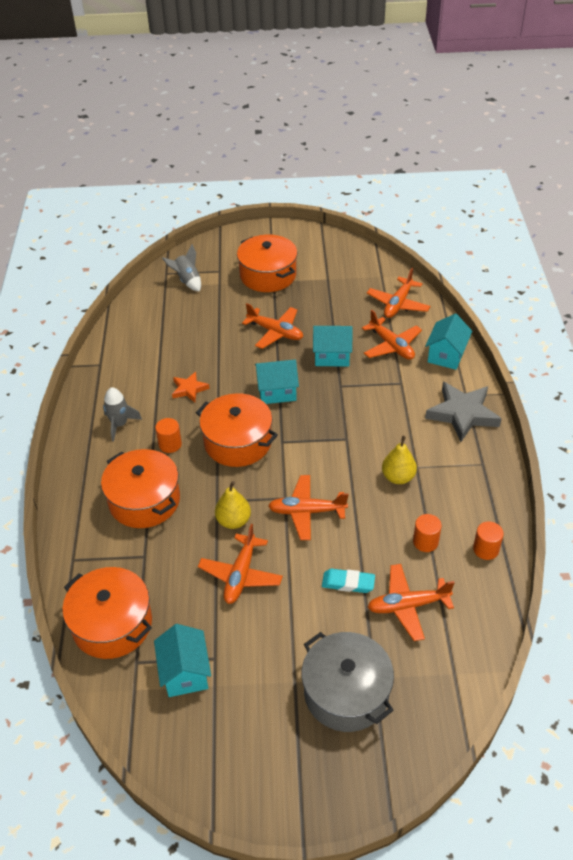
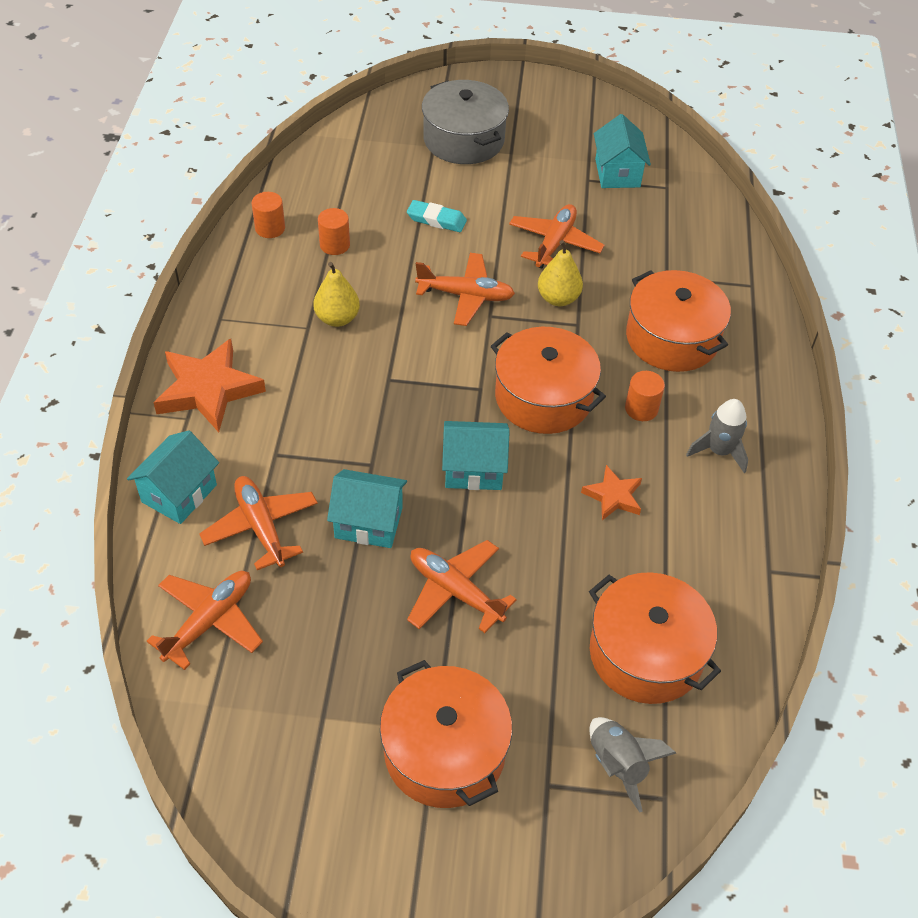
camera: 175 degrees left, 5 degrees up
orange pot [62,567,152,659] -> orange pot moved to [589,572,721,704]
orange plane [368,564,455,641] -> none
grey star [425,382,501,442] -> orange star [153,339,266,432]

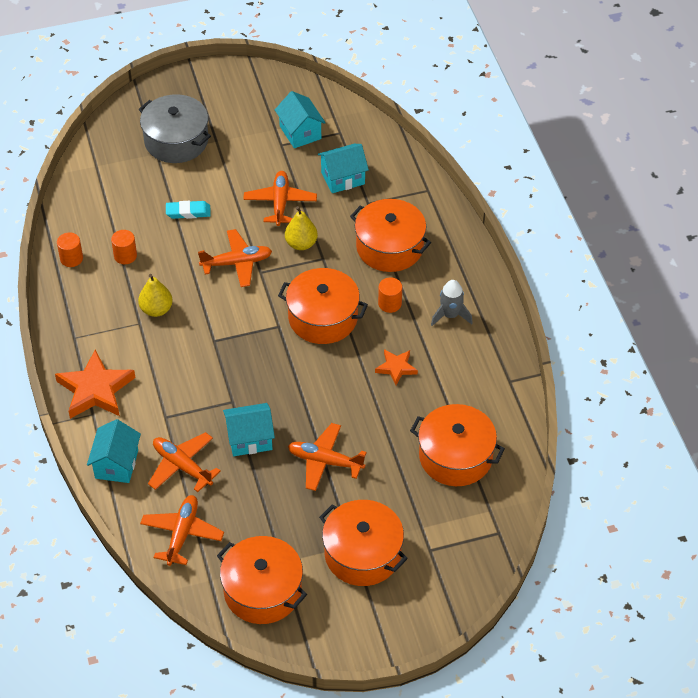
camera: 20 degrees left, 0 degrees up
turquoise house [442,421,510,490] -> turquoise house moved to [318,144,369,193]
grey rocket [589,717,676,813] -> none
none -> orange pot [217,536,307,624]

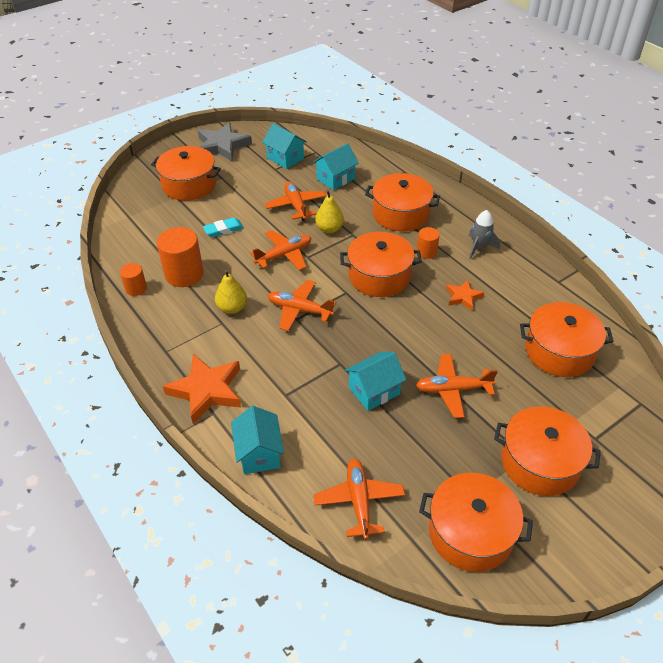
camera: 20 degrees left, 5 degrees down
orange cylinder [111,230,137,264] -> orange cylinder [157,227,204,287], size x1.83
grey pot [139,94,211,163] -> orange pot [151,146,221,201]
orange plane [148,432,221,492] -> orange plane moved to [268,280,336,331]
none -> grey star [198,122,252,161]

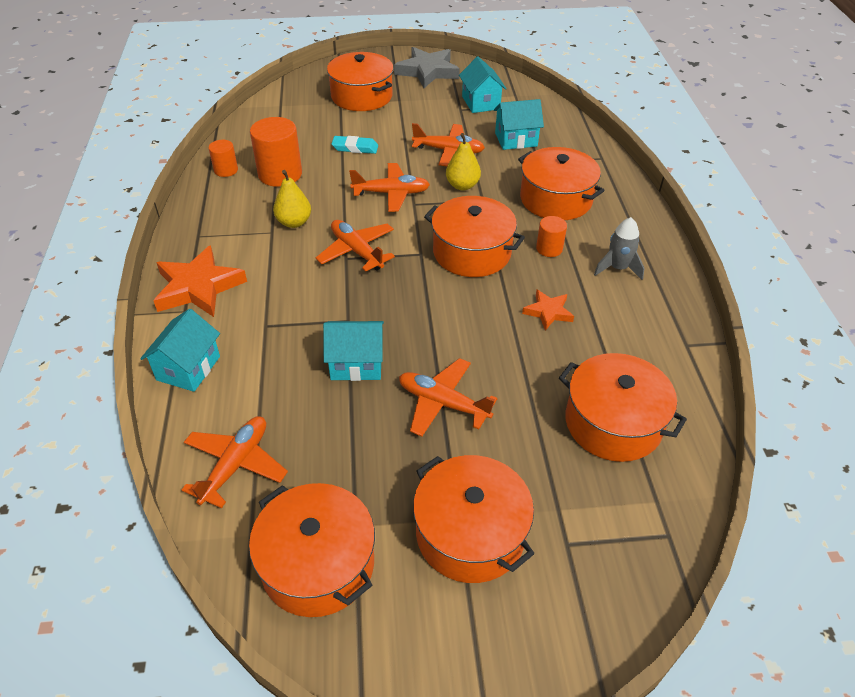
camera: 30 degrees right, 0 degrees up
orange plane [265,181,326,221] -> orange plane turned 90 degrees clockwise [412,123,485,166]

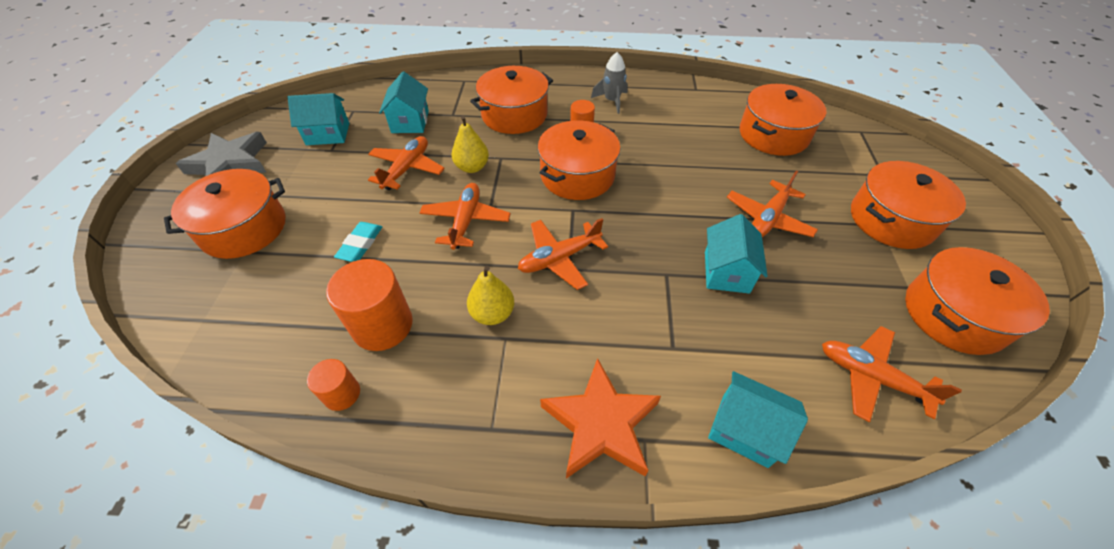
camera: 80 degrees left, 5 degrees up
orange star [522,290,574,331] -> none

